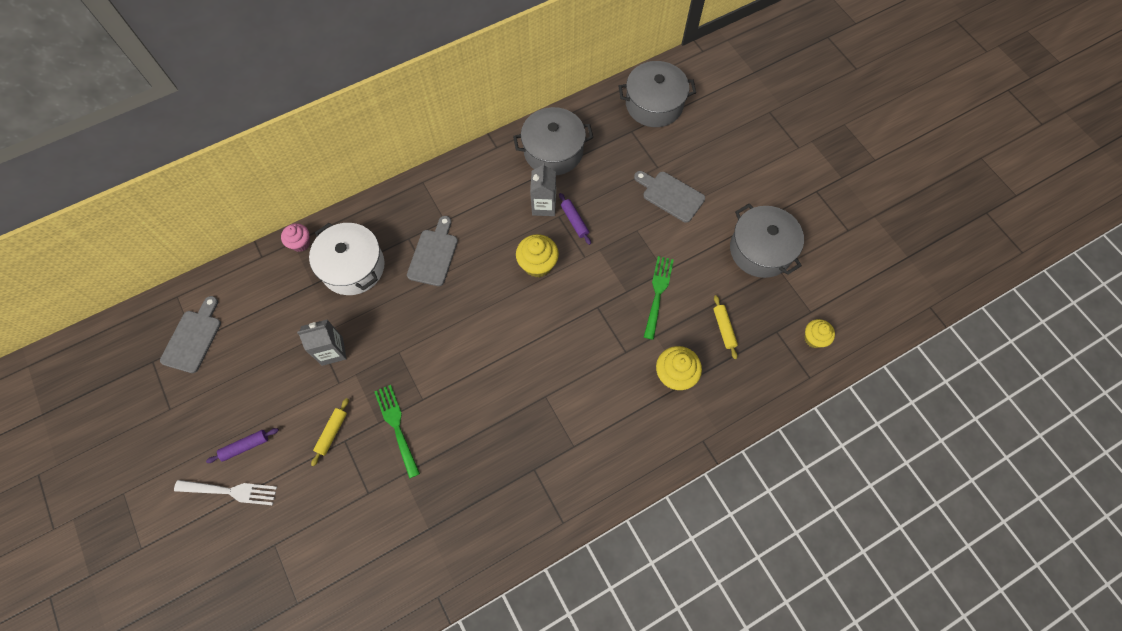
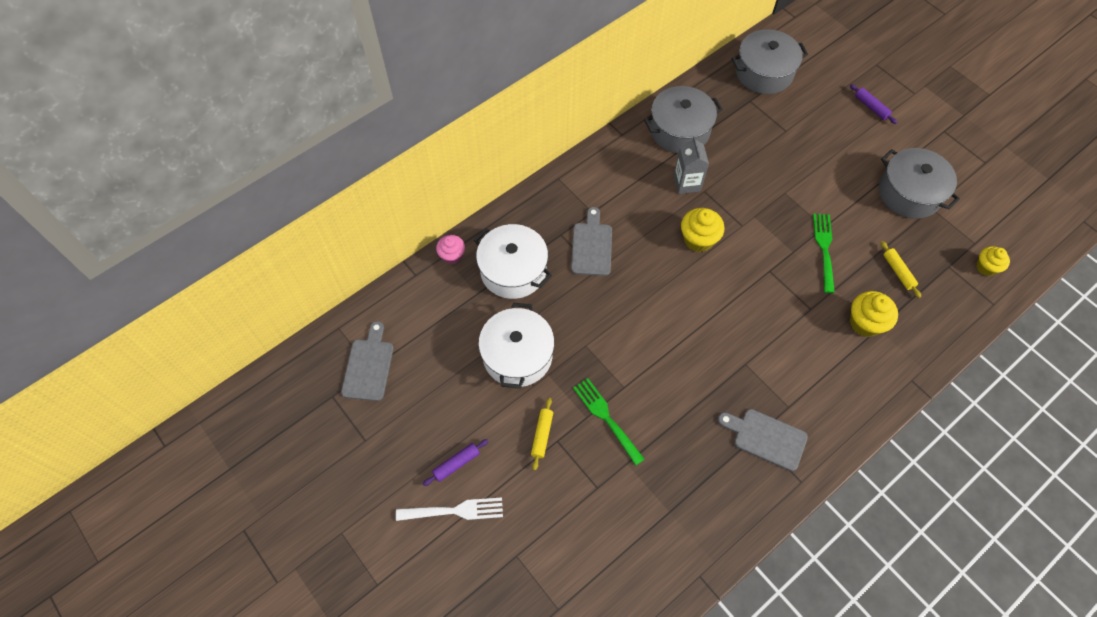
camera: 10 degrees left, 5 degrees down
grey carton [297,319,347,366] -> white pot [478,303,555,389]
purple rolling pin [559,193,591,245] -> purple rolling pin moved to [850,84,898,124]
grey cutting board [634,171,705,223] -> grey cutting board moved to [718,409,808,471]

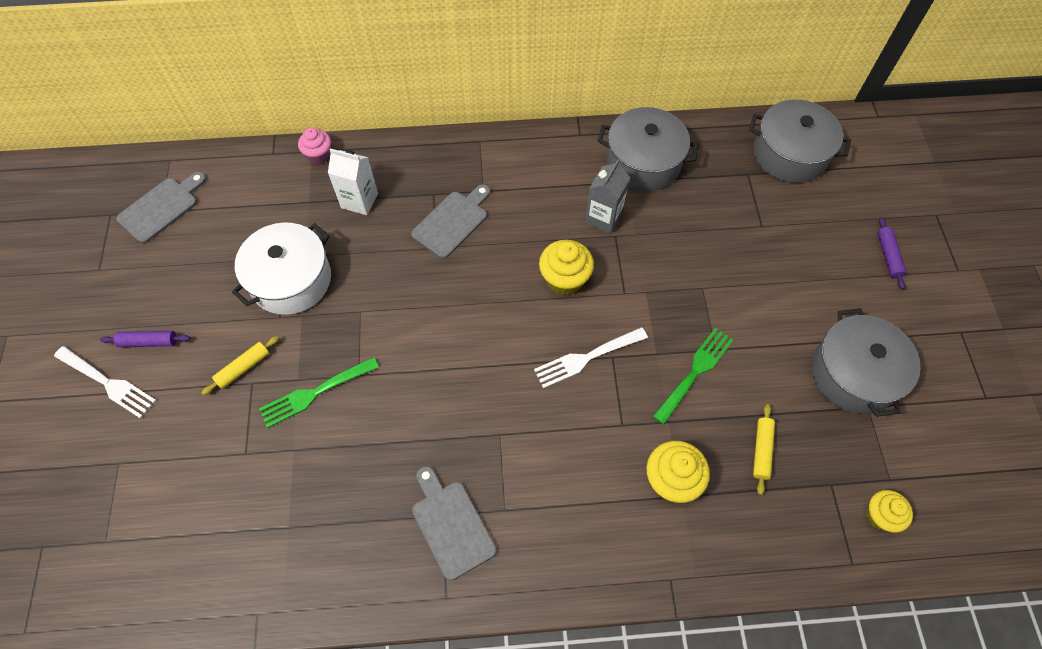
camera: 35 degrees right, 0 degrees up
white pot [474,224,552,299] -> white carton [328,149,378,215]
green fork [573,378,645,466] -> green fork turned 120 degrees counterclockwise [259,357,379,428]
none -> white fork [534,327,648,388]

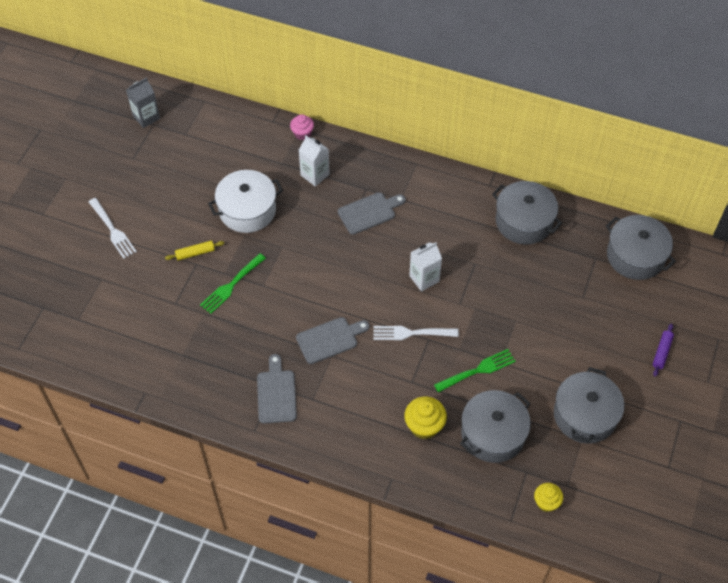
camera: 25 degrees right, 5 degrees down
purple rolling pin [100,331,190,347] -> none
grey cutting board [116,172,207,243] -> grey cutting board moved to [296,317,370,364]
green fork [259,357,379,428] -> green fork turned 45 degrees counterclockwise [200,253,266,314]
yellow cupcake [539,240,594,295] -> white carton [409,242,442,292]
grey carton [585,160,630,234] -> grey carton moved to [126,77,160,128]
yellow rolling pin [753,404,775,495] -> grey pot [460,390,531,463]

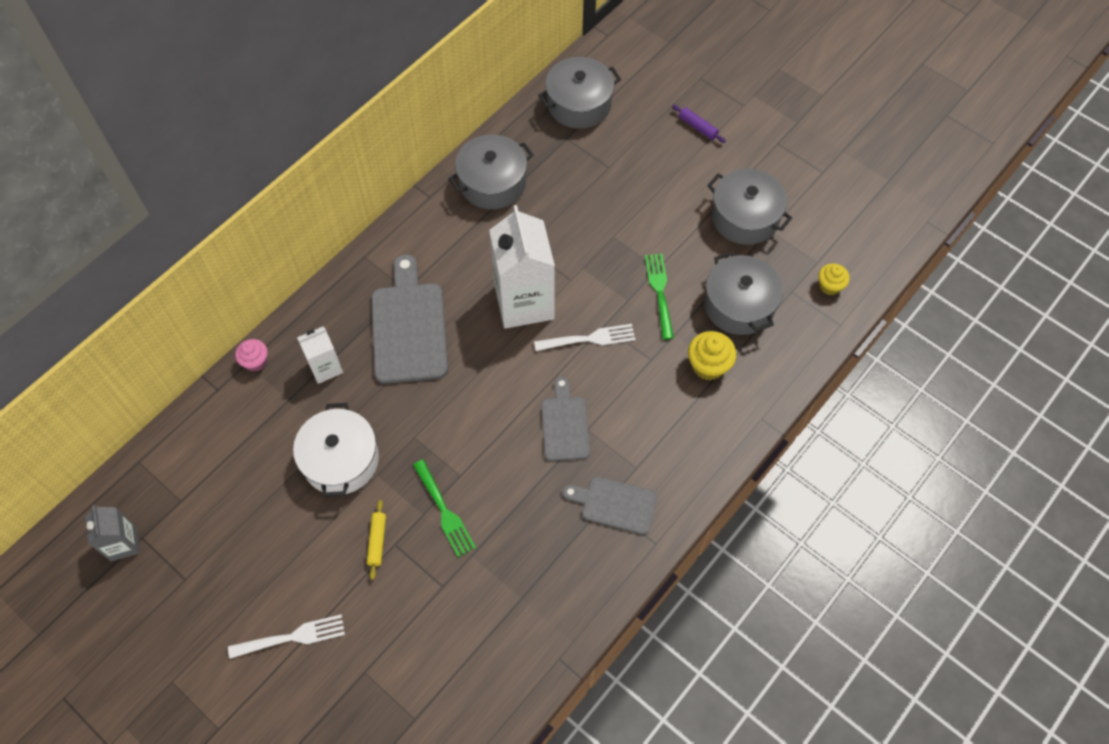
camera: 70 degrees left, 5 degrees up
grey cutting board [338,192,406,235] -> grey cutting board [371,254,448,384], size x1.67
white fork [374,326,459,340] -> white fork turned 120 degrees counterclockwise [534,324,635,351]
white carton [409,242,442,292] -> white carton [489,205,555,329], size x1.94

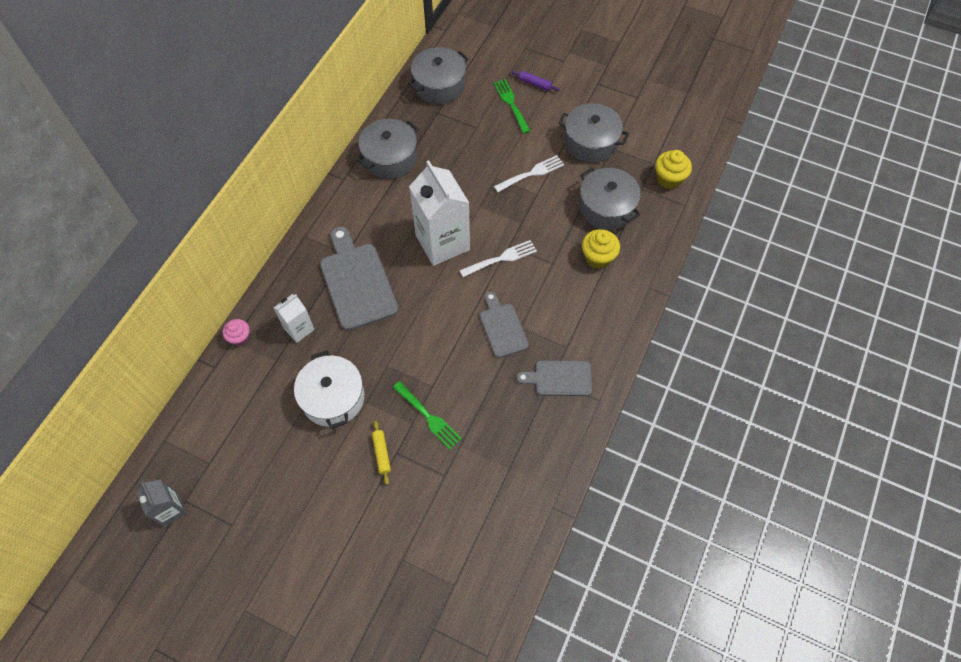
camera: 15 degrees left, 0 degrees up
white fork [228,614,345,659] -> white fork moved to [494,155,564,192]
green fork [645,254,674,339] -> green fork moved to [494,79,530,134]
yellow cupcake [818,263,850,295] -> yellow cupcake [655,150,692,189], size x1.50

